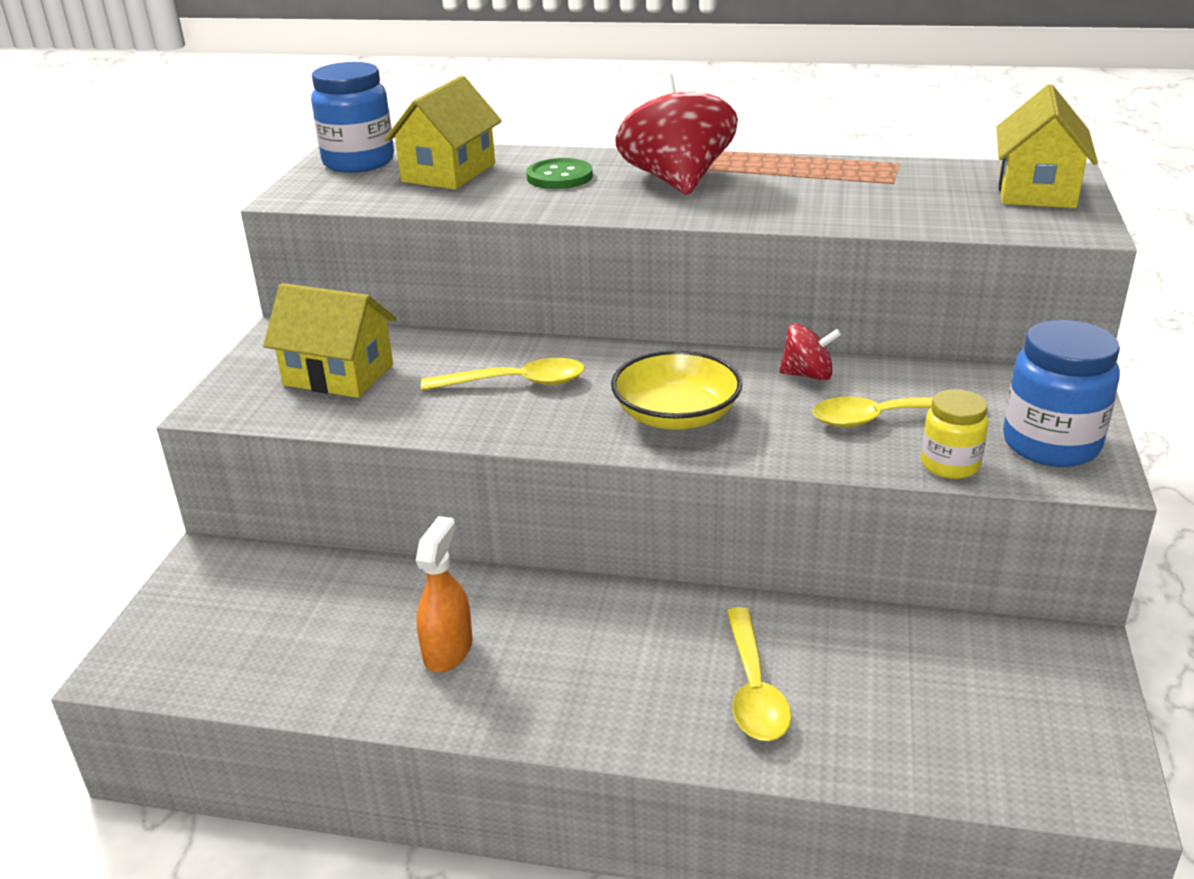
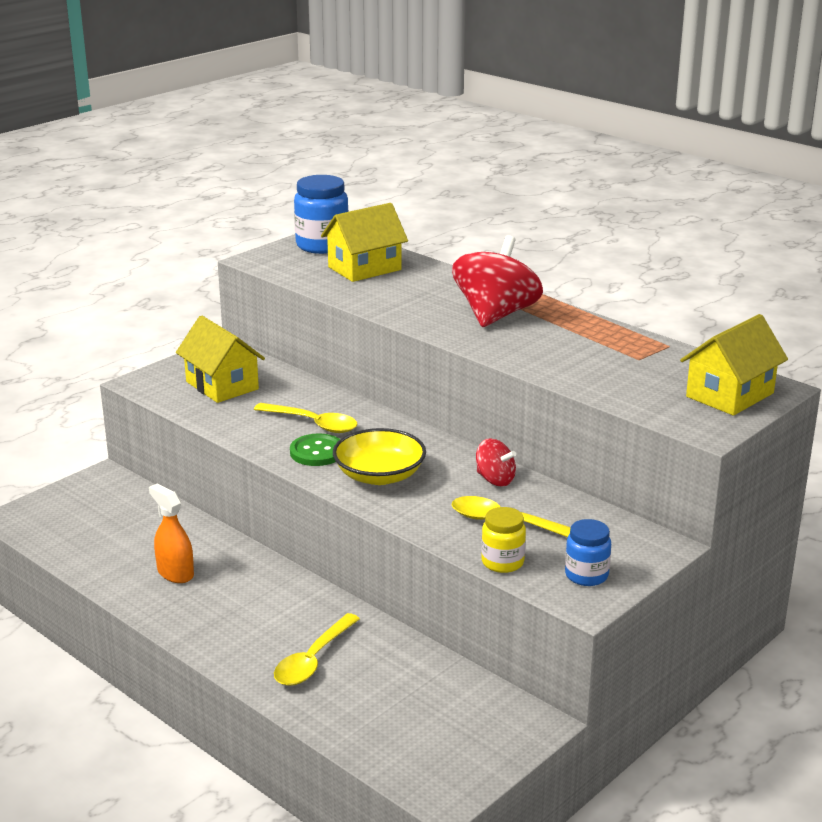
camera: 30 degrees right, 5 degrees down
orange spray bottle [416,516,472,672] -> orange spray bottle turned 90 degrees counterclockwise [149,484,194,583]
green button [526,158,593,189] -> green button moved to [290,433,340,466]
blue jar [1003,320,1120,467] -> blue jar [565,519,611,586], size x0.60

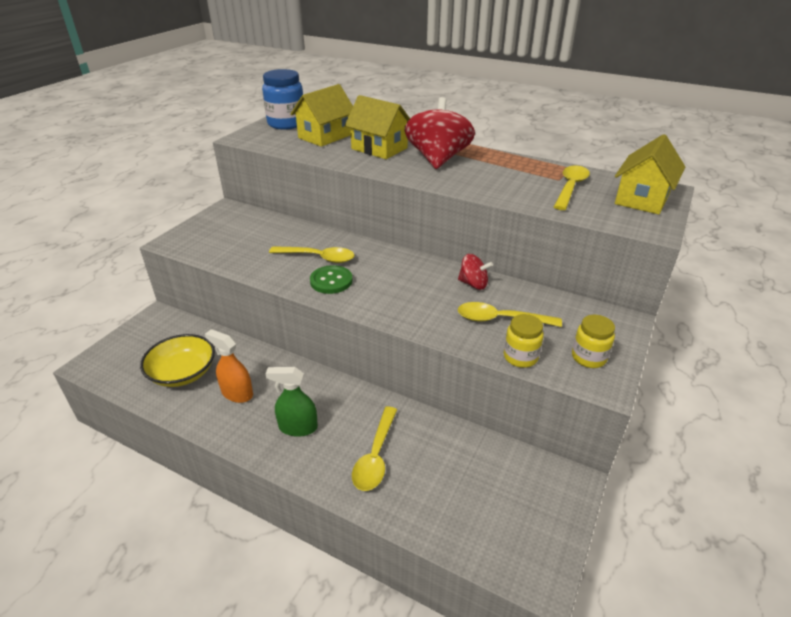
camera: 15 degrees left, 10 degrees up
yellow house [176,315,265,403] -> yellow house moved to [345,95,410,159]
yellow bowl [333,428,426,485] -> yellow bowl moved to [140,334,215,387]
blue jar [565,519,611,586] -> yellow jar [572,315,615,368]
none -> green spray bottle [265,367,318,437]
none -> yellow spoon [554,165,590,210]

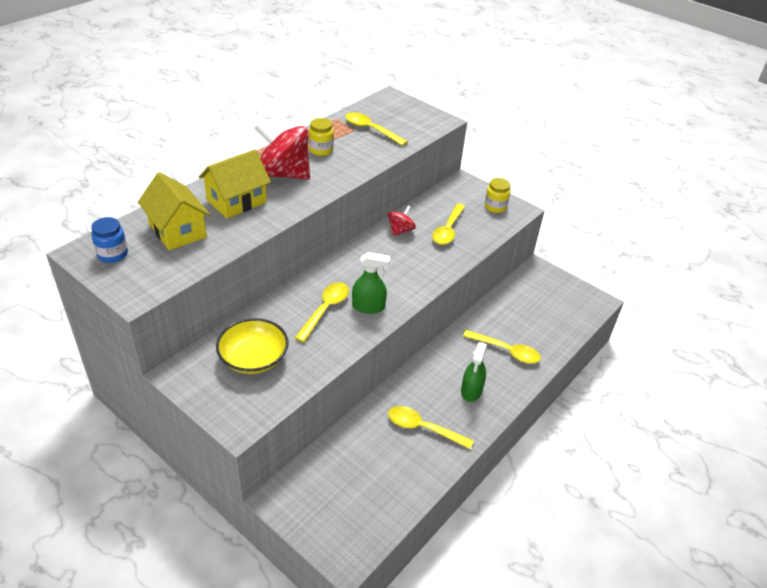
camera: 80 degrees left, 5 degrees up
yellow bowl [140,334,215,387] -> yellow bowl moved to [216,318,289,374]
orange spray bottle [205,329,253,403] -> yellow spoon [388,406,474,449]
blue jar [262,69,303,130] -> blue jar [91,217,128,263], size x0.60
green button [310,265,353,294] -> green spray bottle [352,252,390,314]
yellow jar [504,314,544,368] -> yellow jar moved to [309,118,334,156]
yellow house [615,134,685,214] -> none

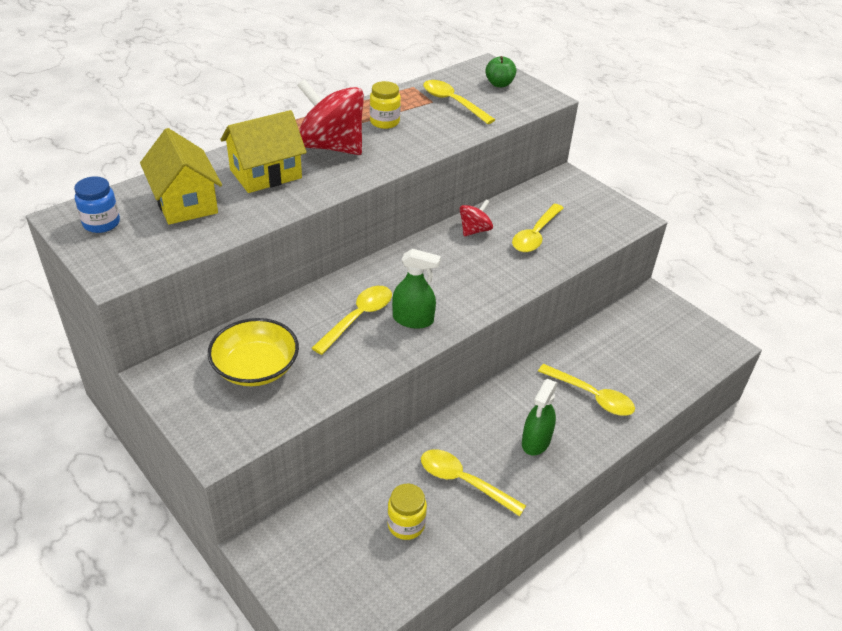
camera: 10 degrees right, 0 degrees up
yellow jar [485,178,511,213] -> yellow jar moved to [387,483,427,540]
none -> green apple [485,56,516,87]

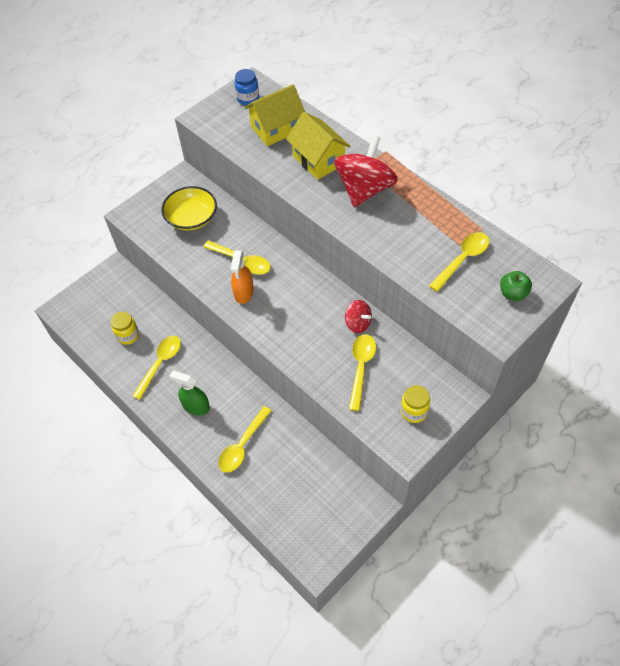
camera: 90 degrees right, 15 degrees up
yellow jar [370,81,401,129] -> yellow jar moved to [401,385,430,423]
green spray bottle [392,249,441,329] -> orange spray bottle [231,250,254,304]
yellow spoon [512,204,563,252] -> yellow spoon turned 75 degrees clockwise [349,334,376,411]

